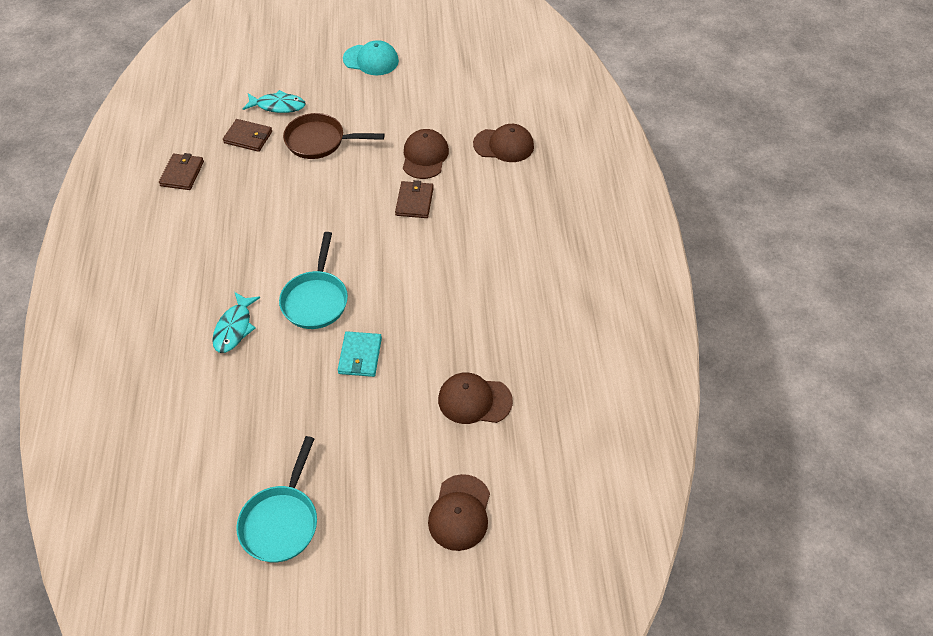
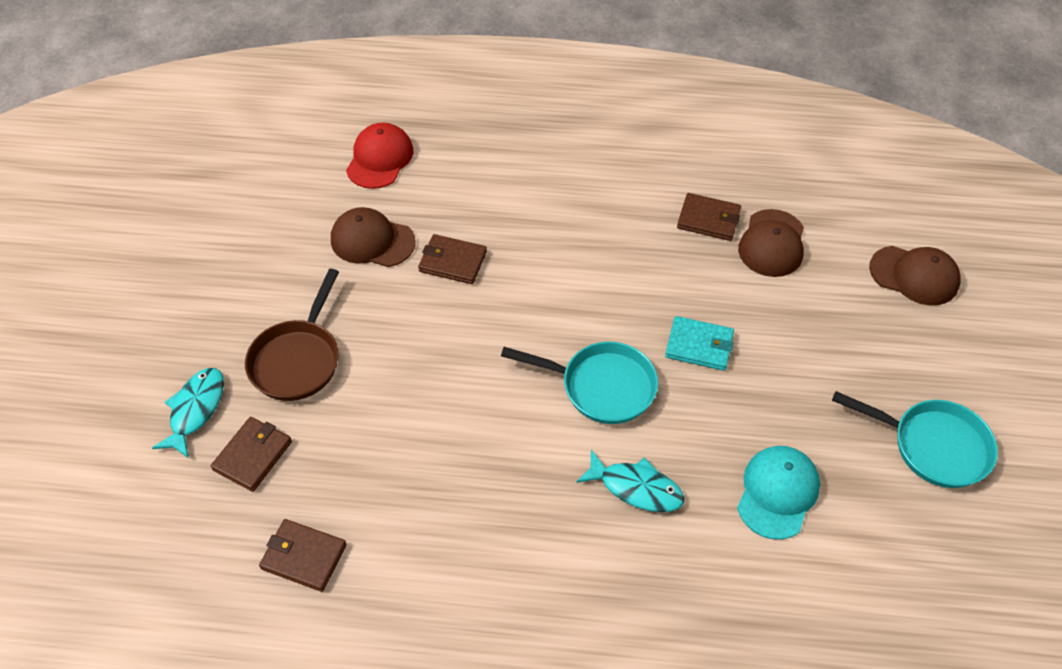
camera: 80 degrees left, 0 degrees up
turquoise cap [343,40,399,75] -> turquoise cap moved to [737,446,820,540]
brown cap [473,124,534,162] -> red cap [346,123,413,189]
none -> brown wallet [677,193,741,241]

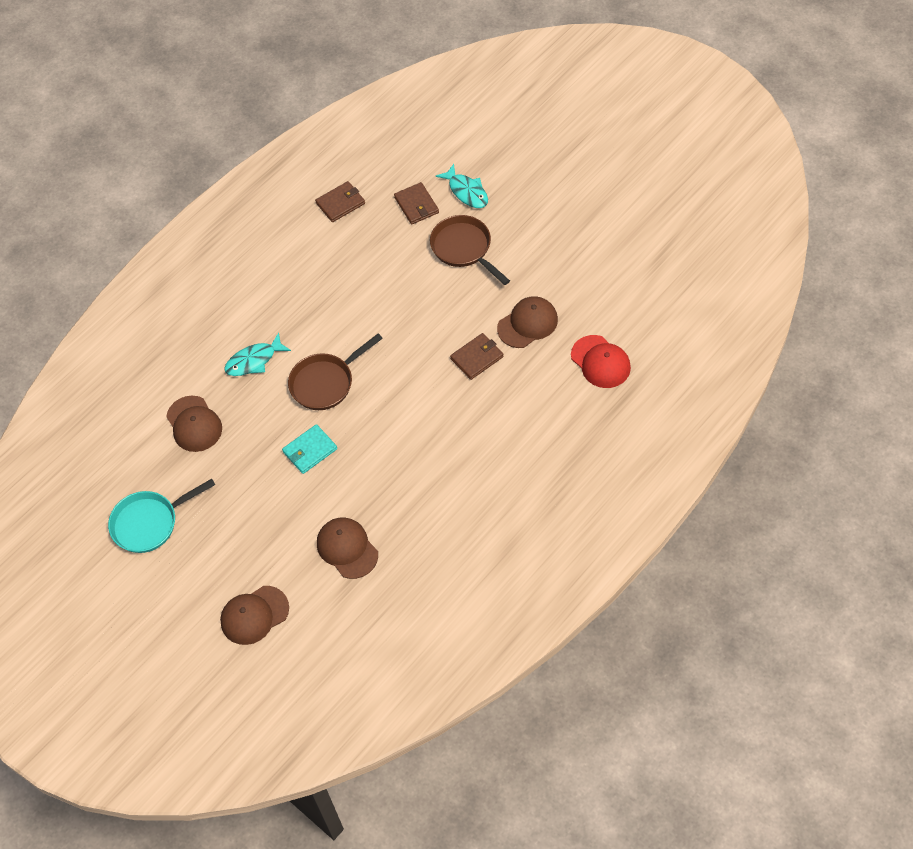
camera: 130 degrees right, 5 degrees up
turquoise pan [501,342,658,424] -> brown pan [288,333,383,410]
brown wallet [677,193,741,241] -> none
turquoise cap [737,446,820,540] -> brown cap [166,396,222,452]

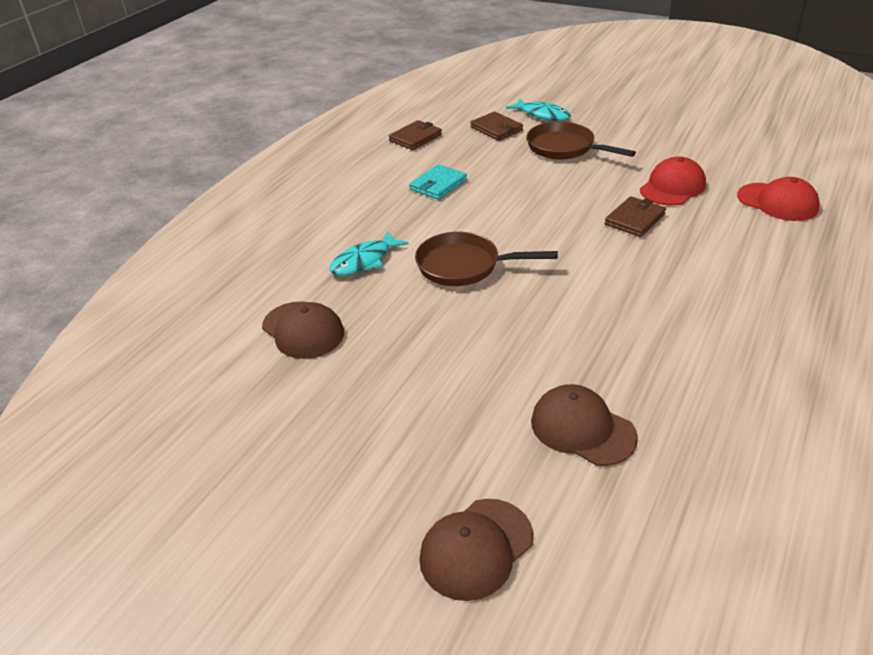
camera: 15 degrees left, 20 degrees down
turquoise pan [108,479,215,553] -> none
turquoise wallet [282,424,337,474] -> turquoise wallet moved to [409,164,467,200]
brown pan [288,333,383,410] -> brown pan turned 60 degrees clockwise [415,232,558,286]
brown cap [497,296,558,348] -> red cap [640,156,706,205]

